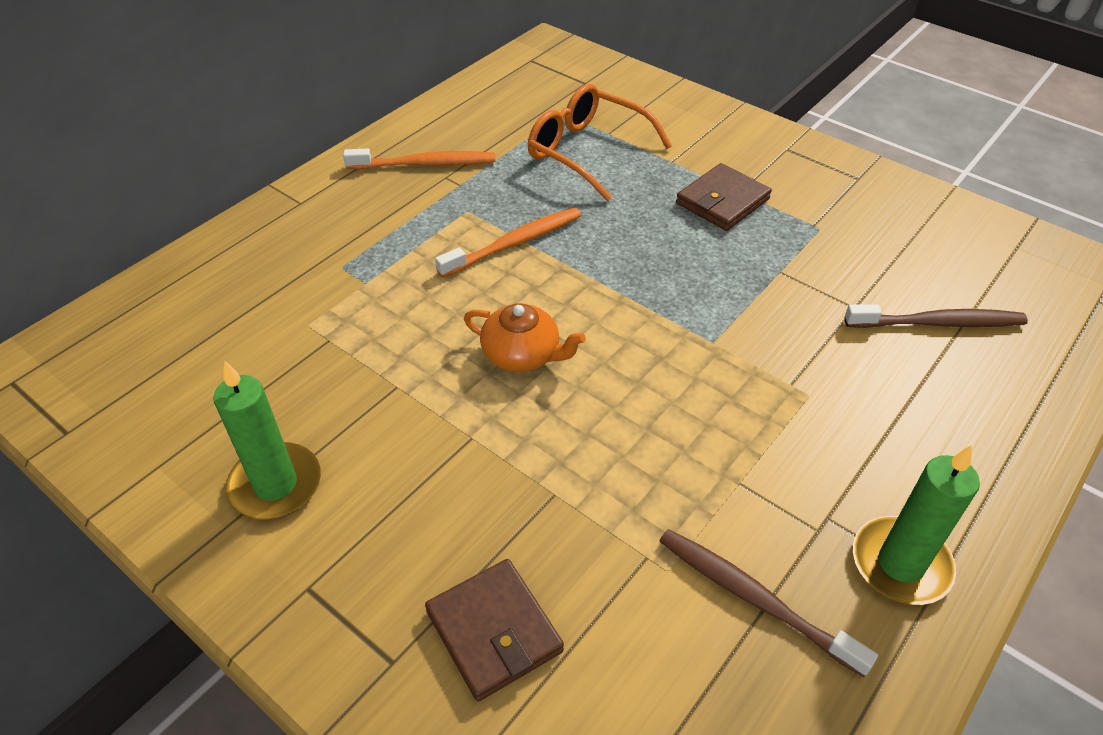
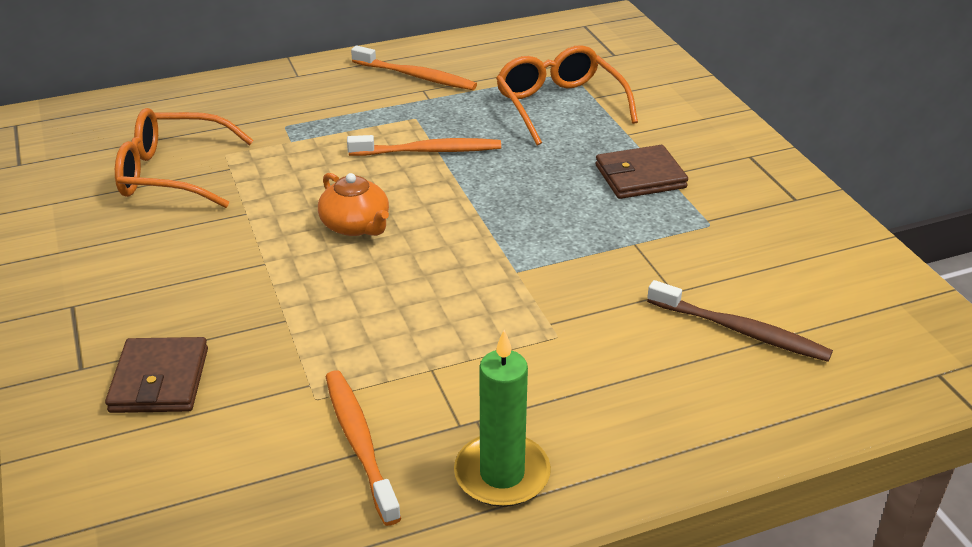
camera: 30 degrees right, 10 degrees down
green candle [213,361,321,519] -> none
brown toothbrush [659,529,878,677] -> orange toothbrush [325,370,401,526]
none -> orange glasses [115,108,254,208]

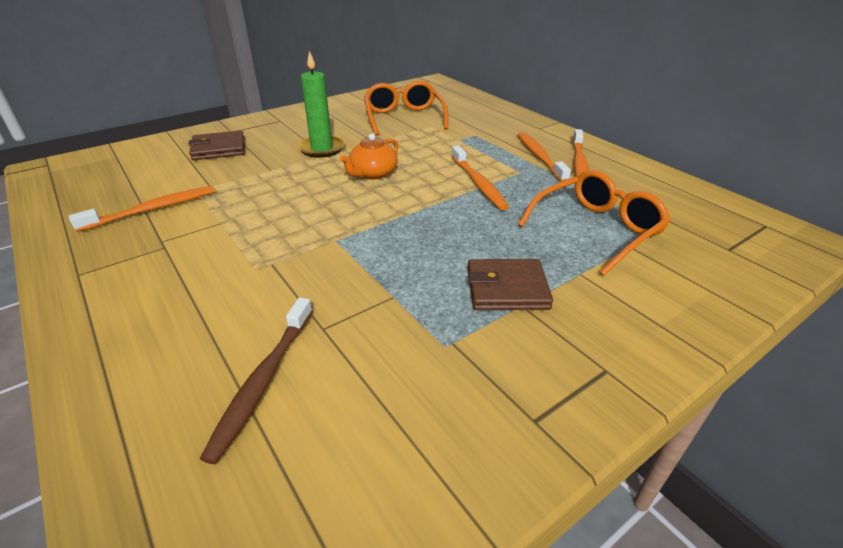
camera: 75 degrees right, 0 degrees up
green candle [454,330,551,507] -> green candle moved to [298,51,345,158]
brown wallet [596,145,688,199] -> brown wallet turned 60 degrees counterclockwise [467,259,553,310]
none -> orange toothbrush [517,132,571,182]

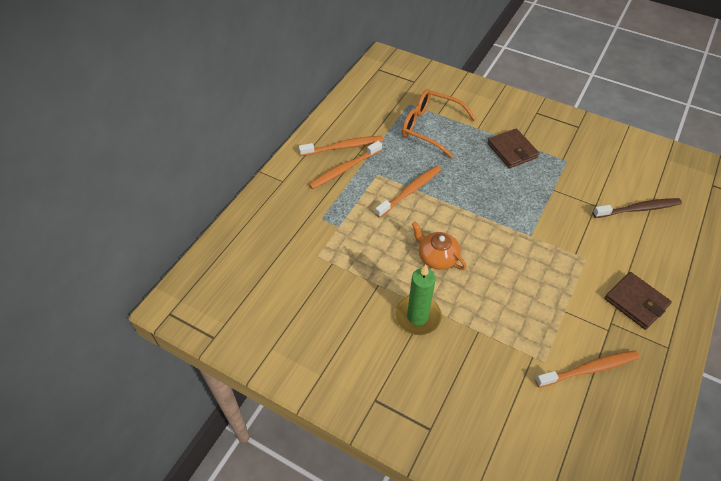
camera: 115 degrees left, 15 degrees up
orange toothbrush [69,186,215,232] -> orange toothbrush turned 135 degrees clockwise [535,351,640,388]
brown wallet [188,130,245,160] -> brown wallet moved to [604,272,672,330]
orange teapot [340,134,398,179] -> orange teapot turned 150 degrees counterclockwise [412,222,467,270]
orange glasses [364,81,448,136] -> none

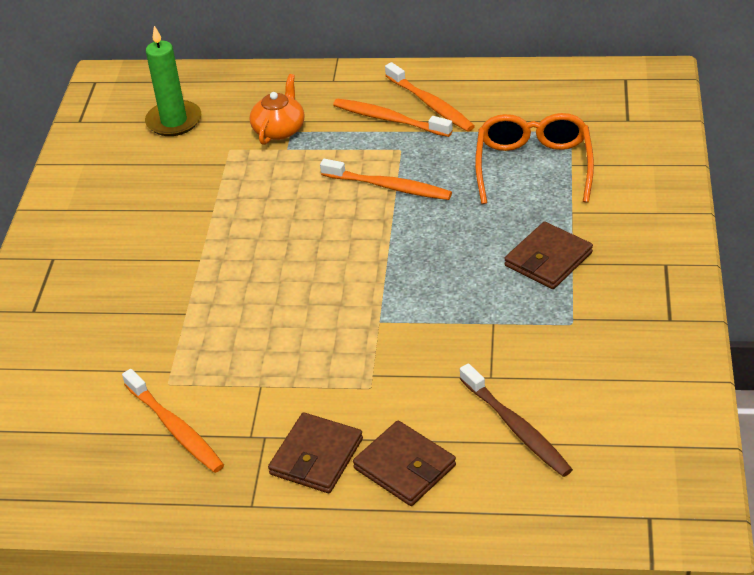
camera: 70 degrees right, 10 degrees down
green candle [395,265,441,335] -> green candle moved to [145,26,201,136]
orange teapot [412,222,467,270] -> orange teapot moved to [250,74,304,145]
none -> brown wallet [353,421,456,506]

